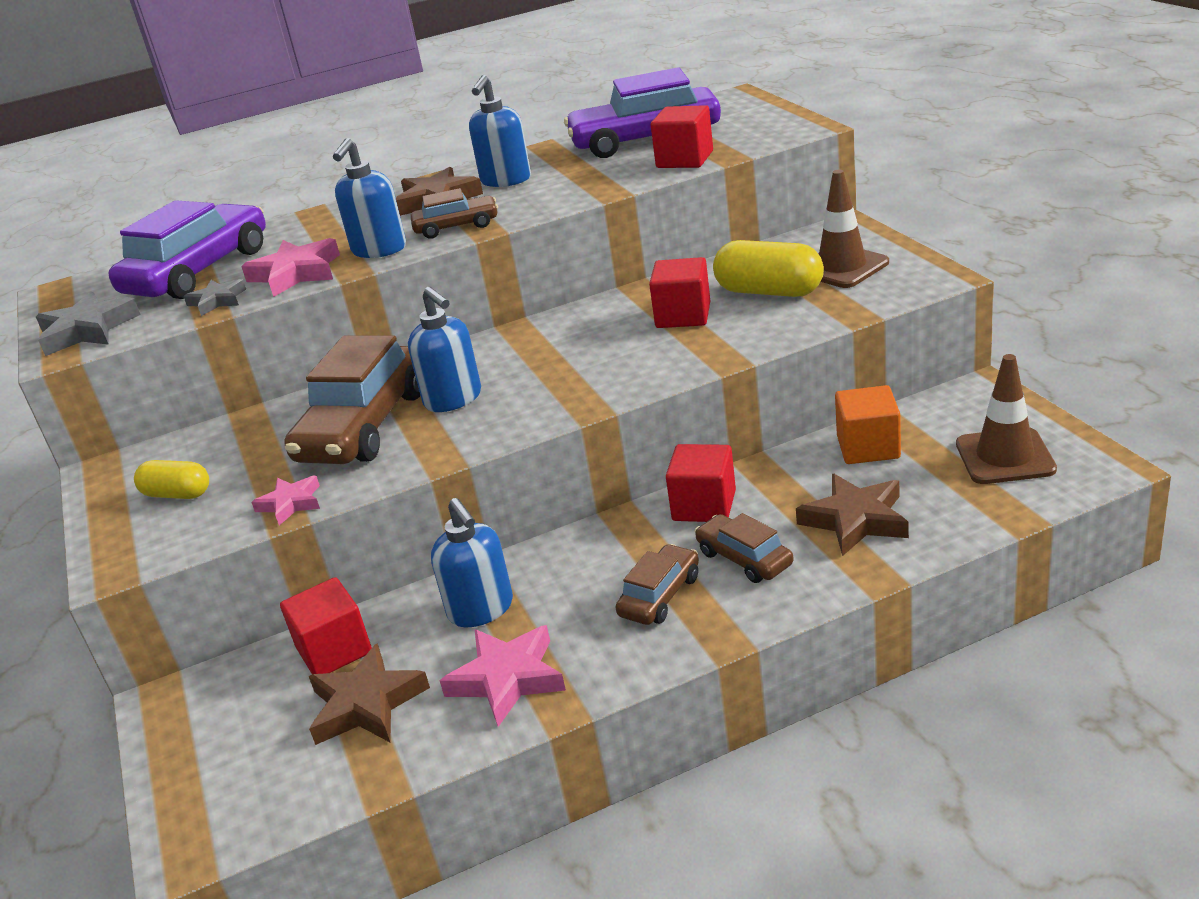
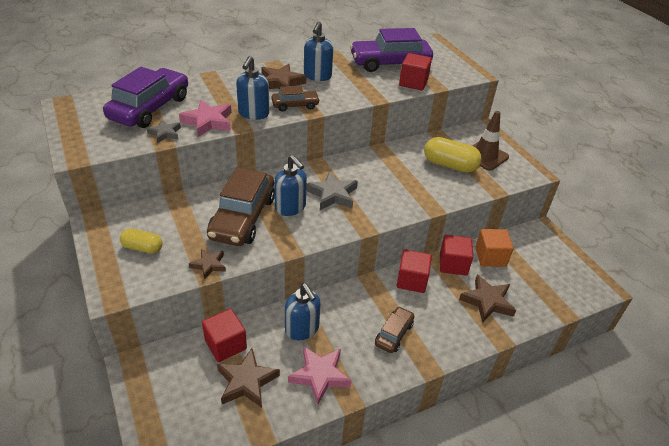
camera: 10 degrees left, 10 degrees up
grey star [36,292,141,356] -> grey star moved to [306,171,358,210]
pink star [251,476,320,525] -> brown star [189,249,226,280]
red cube [649,257,710,328] -> red cube moved to [440,235,473,275]
brown car [695,513,794,583] -> none
brown traffic cone [956,354,1057,484] -> none

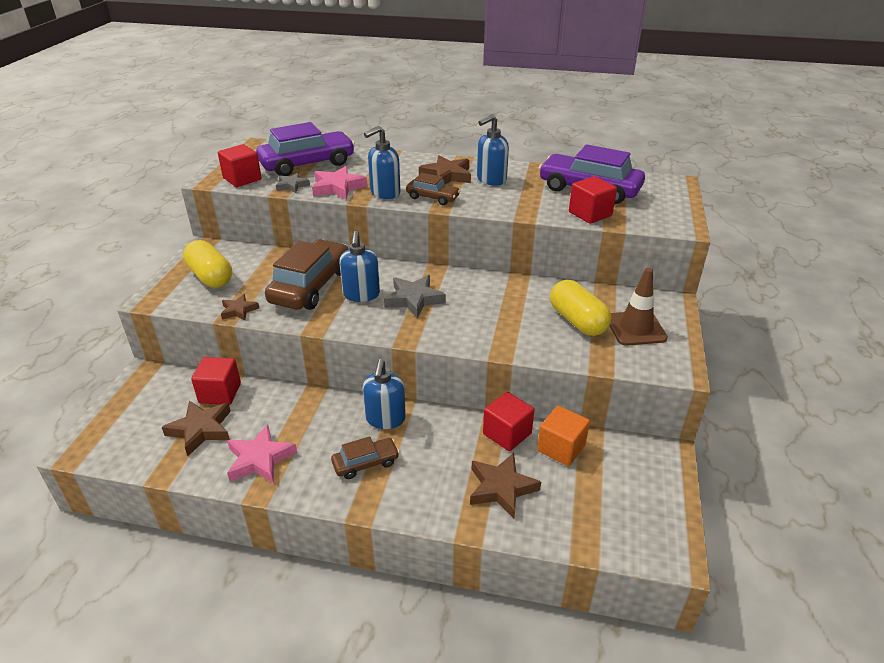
camera: 40 degrees right, 5 degrees down
yellow capsule [120,228,162,253] -> yellow capsule [183,240,232,288], size x1.62
brown car [207,167,275,246] -> brown car turned 150 degrees clockwise [265,239,349,310]
blue soap dispenser [285,283,321,340] -> blue soap dispenser moved to [363,359,406,429]
red cube [396,249,432,293] -> red cube moved to [218,144,262,187]

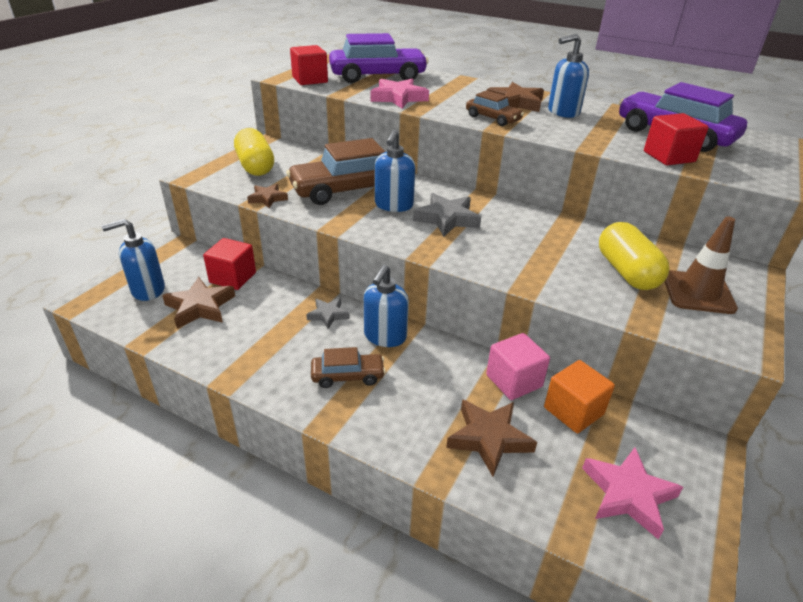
camera: 15 degrees right, 0 degrees up
pink star [227,424,297,484] -> pink star moved to [582,447,683,540]
brown car [265,239,349,310] -> brown car turned 150 degrees counterclockwise [286,138,385,205]
grey star [276,173,310,193] -> grey star moved to [306,298,349,329]
blue soap dispenser [364,126,400,199] -> blue soap dispenser moved to [101,219,165,301]
red cube [483,392,534,451] -> pink cube [486,333,550,400]

